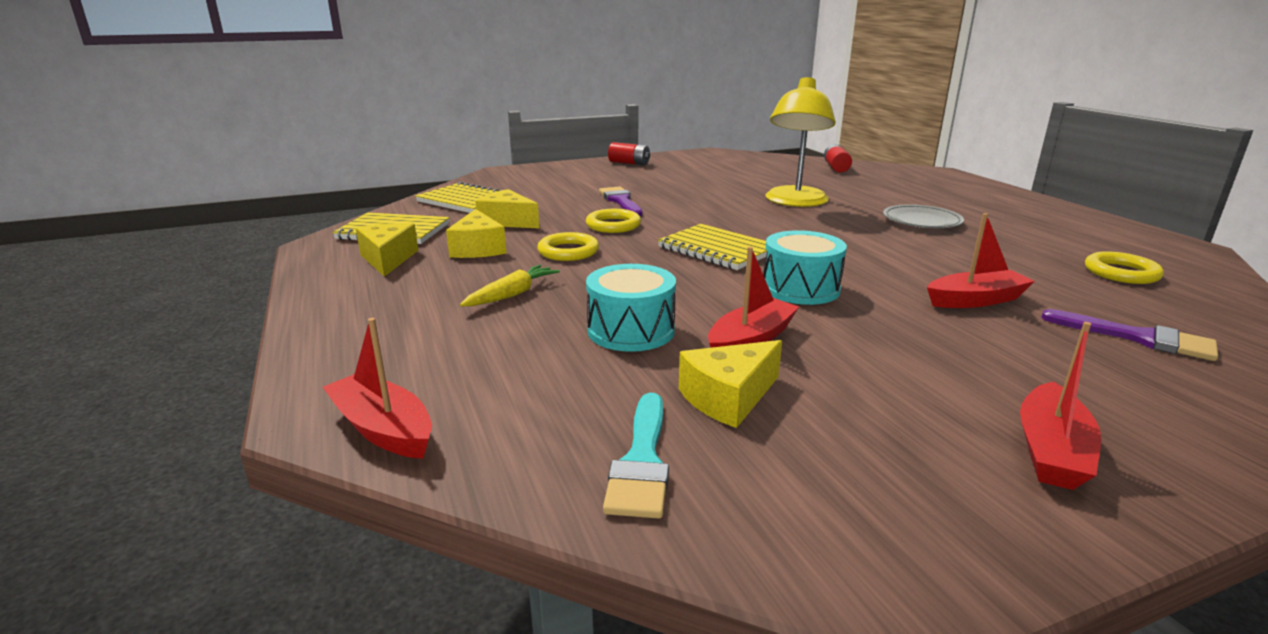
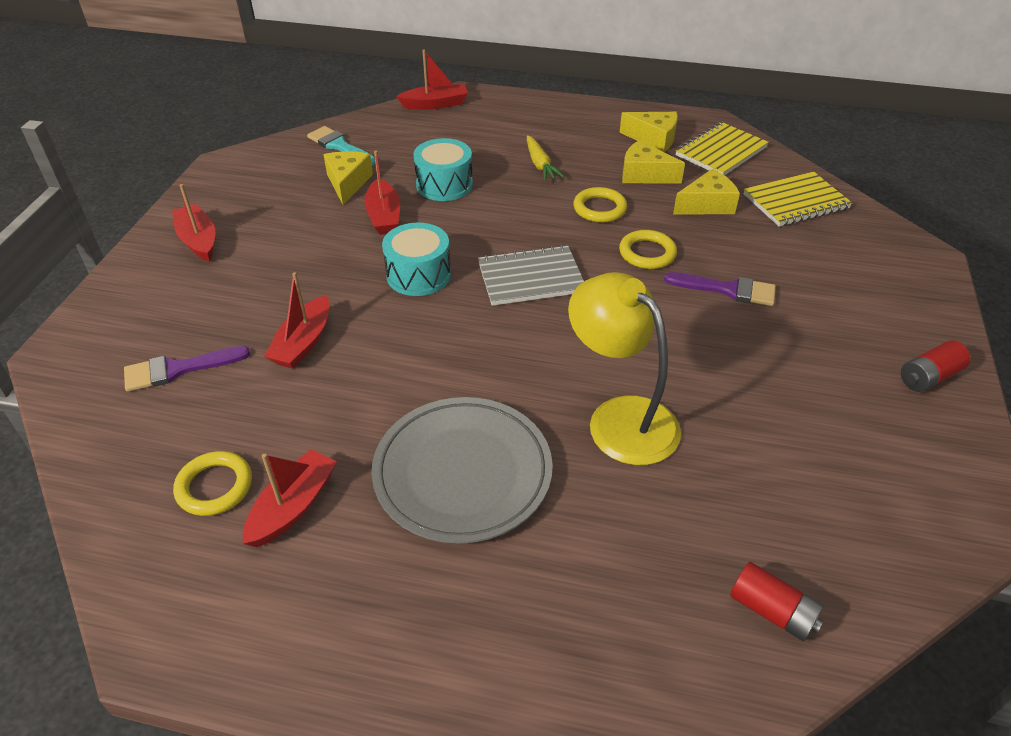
camera: 125 degrees right, 20 degrees up
yellow notebook [658,224,767,270] -> grey notebook [478,245,584,306]
grey plate [883,204,964,228] -> grey plate [372,397,553,544], size x1.72
none -> red boat [243,449,337,547]

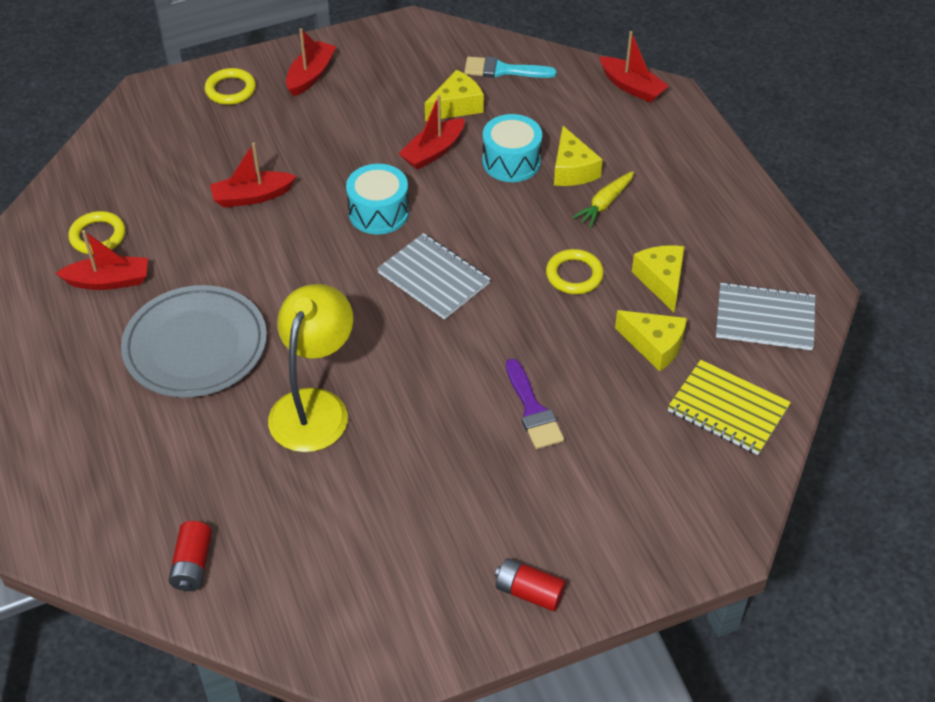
camera: 55 degrees right, 5 degrees up
purple brush [124,346,250,392] -> none
turquoise brush [307,126,375,165] -> turquoise brush turned 90 degrees counterclockwise [464,56,557,78]
yellow cheese [619,112,678,152] -> yellow cheese moved to [554,126,603,186]
yellow ring [619,230,677,269] -> yellow ring moved to [205,68,256,105]
yellow notebook [676,122,769,175] -> grey notebook [716,282,815,350]

